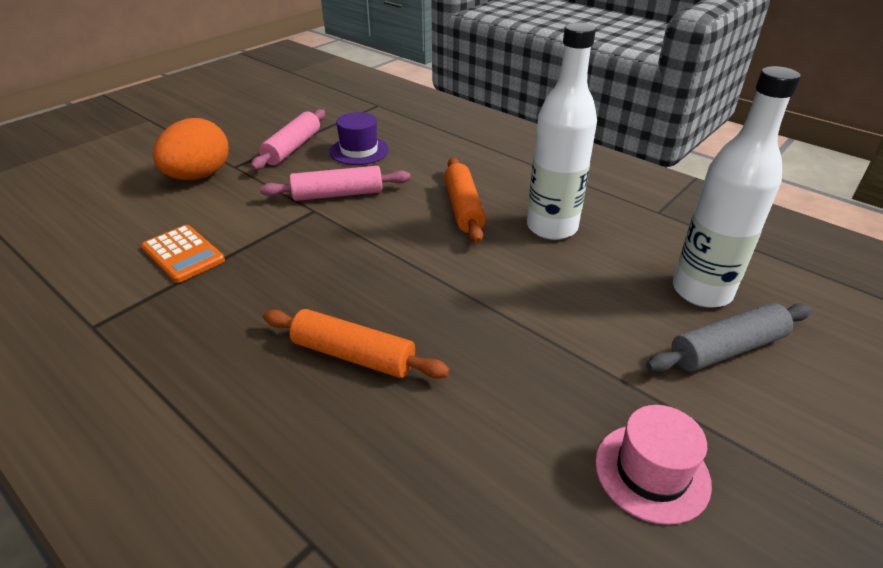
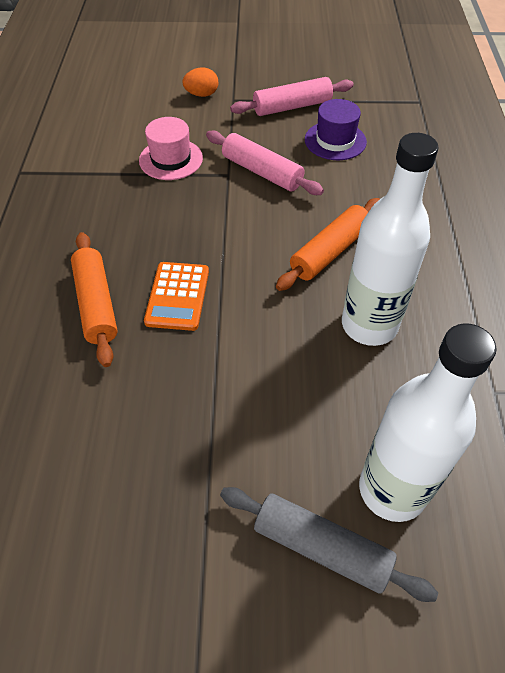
camera: 50 degrees right, 15 degrees up
orange calculator [141,225,225,283] -> orange calculator moved to [144,262,209,331]
orange egg [153,118,229,180] -> orange egg [182,68,218,97], size x0.51
pink hat [595,405,712,525] -> pink hat moved to [139,117,203,180]

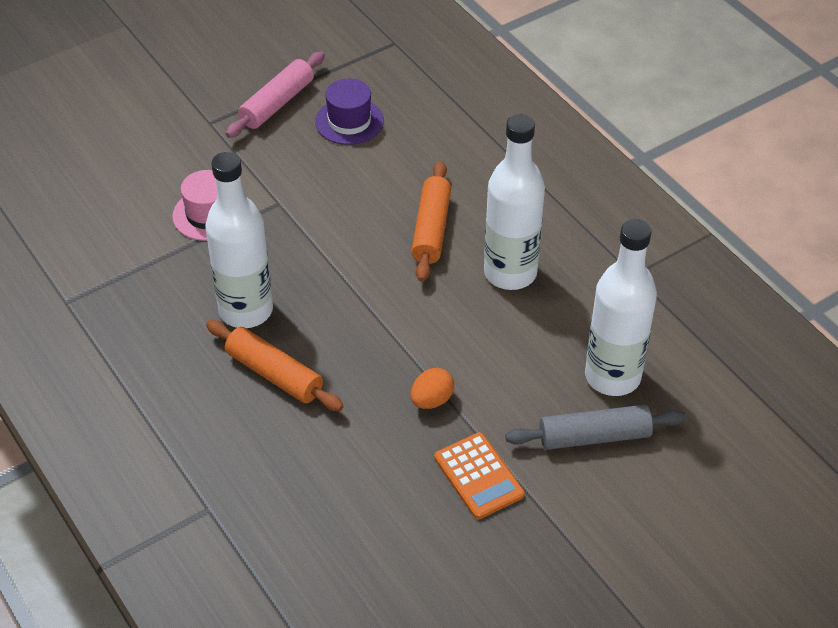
camera: 35 degrees left, 5 degrees down
orange calculator [144,262,209,331] -> orange calculator moved to [434,432,525,519]
orange egg [182,68,218,97] -> orange egg moved to [411,368,454,409]
pink rolling pin [206,130,324,195] -> none
none -> white bottle [205,152,273,328]

